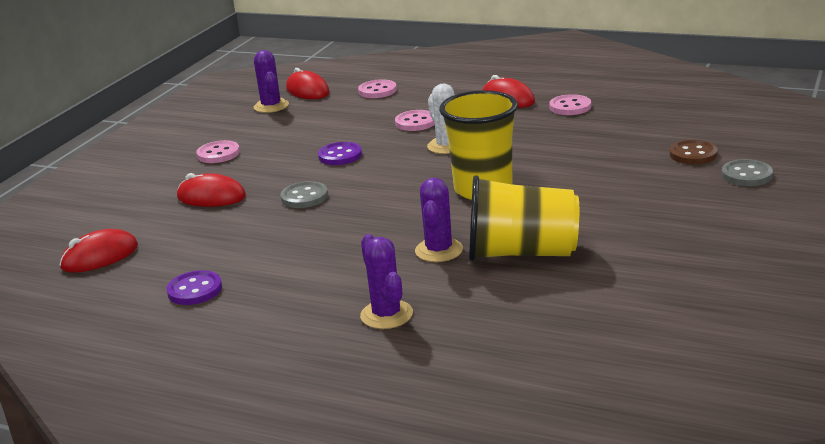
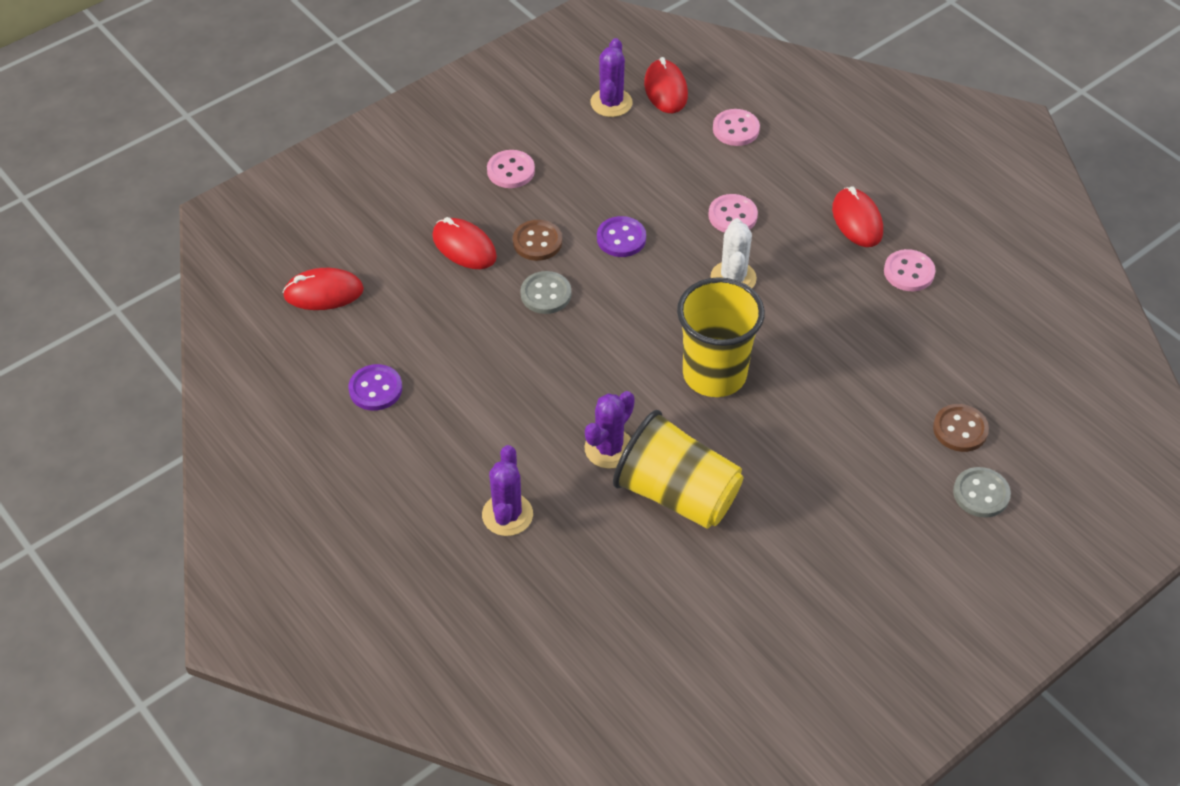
camera: 25 degrees right, 25 degrees up
none -> brown button [513,220,562,261]

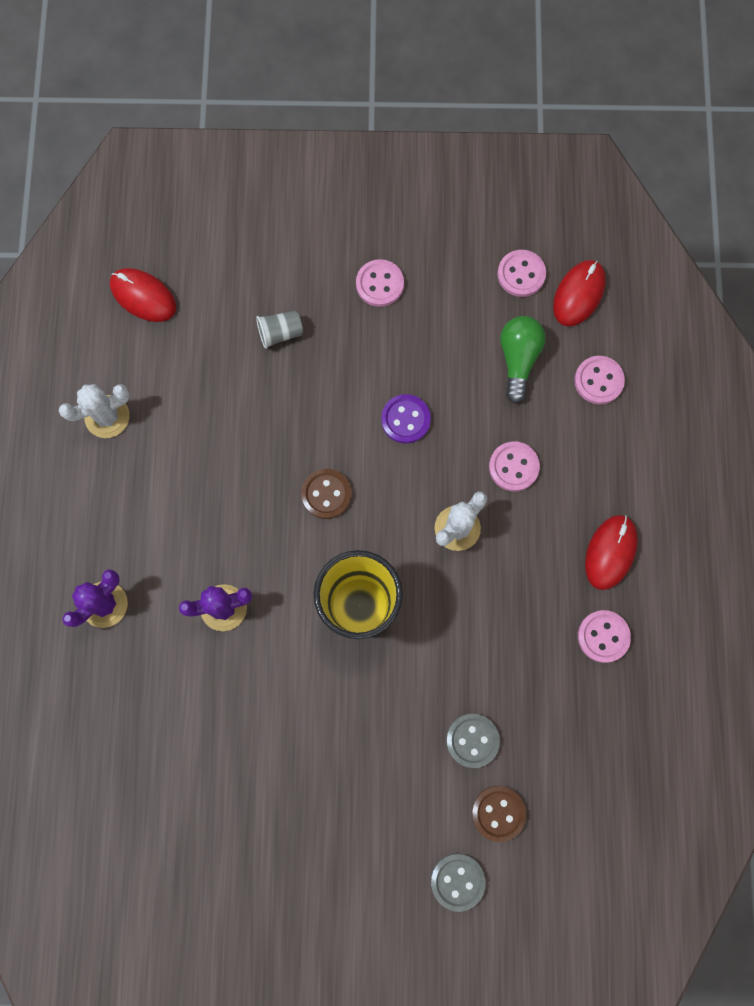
camera: 40 degrees right, 25 degrees up
purple button [348,364,402,411] -> white cactus [59,384,130,438]
red mouse [432,217,497,269] -> grey cup [256,310,303,349]
brown button [513,220,562,261] -> brown button moved to [301,469,352,519]
grey button [520,271,571,314] -> grey button moved to [446,714,500,768]
purple cactus [591,38,632,117] -> pink button [497,250,546,297]
yellow cup [613,410,744,529] -> none
none -> green light bulb [500,316,546,404]

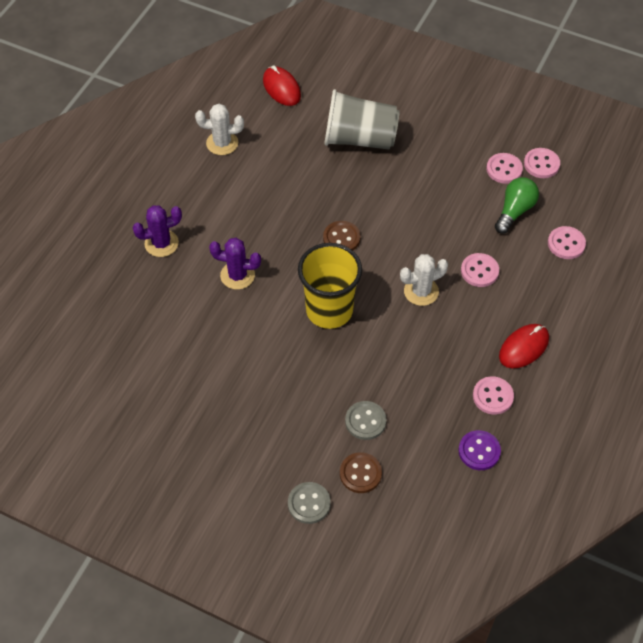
camera: 25 degrees right, 20 degrees down
grey cup [256,310,303,349] -> grey cup [324,89,400,150], size x2.33
pink button [356,259,404,307] -> pink button moved to [486,153,523,184]
purple button [381,394,431,444] -> purple button moved to [458,430,501,470]
red mouse [553,260,606,326] -> none

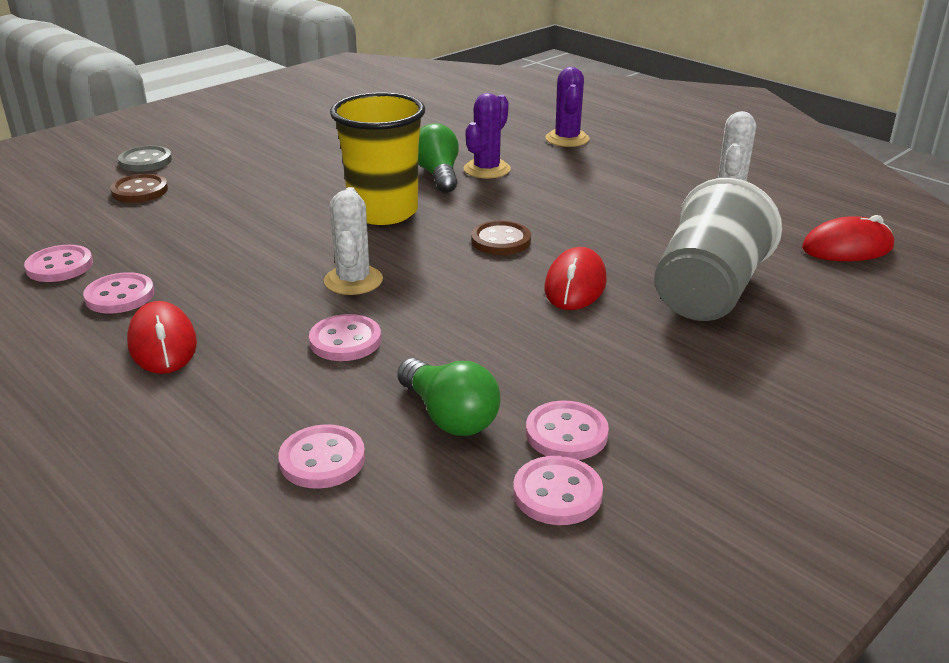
camera: 110 degrees right, 25 degrees down
grey button [345,401,387,440] -> none
purple button [458,430,501,470] -> pink button [24,245,93,282]
none -> green light bulb [418,123,459,193]
none -> red mouse [545,247,607,310]

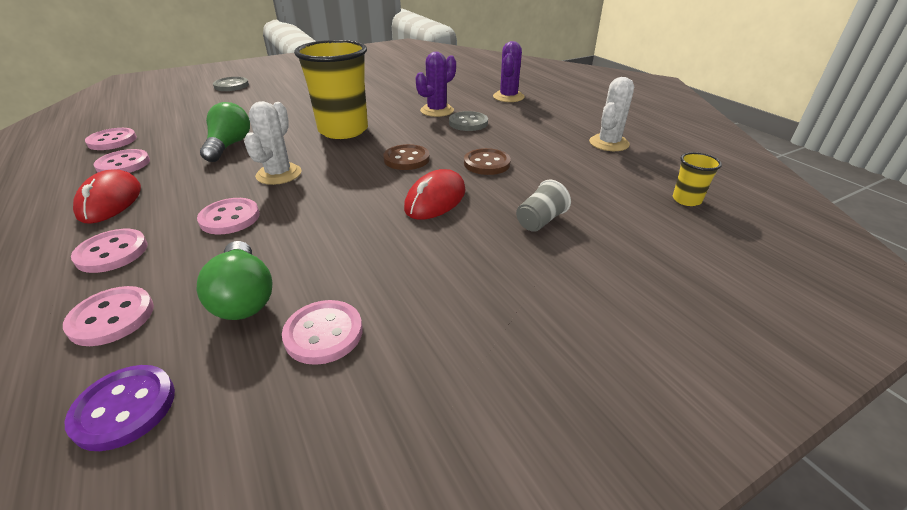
camera: 15 degrees right, 5 degrees up
brown button [110,174,168,203] -> brown button moved to [464,148,511,175]
green light bulb [418,123,459,193] -> green light bulb moved to [200,102,250,162]
pink button [513,456,603,525] -> pink button moved to [71,229,148,273]
grey cup [654,178,782,321] -> grey cup [516,180,571,232], size x0.43
red mouse [802,215,894,261] -> yellow cup [673,152,722,206]
none -> purple button [65,365,175,451]
none -> grey button [449,111,488,131]

